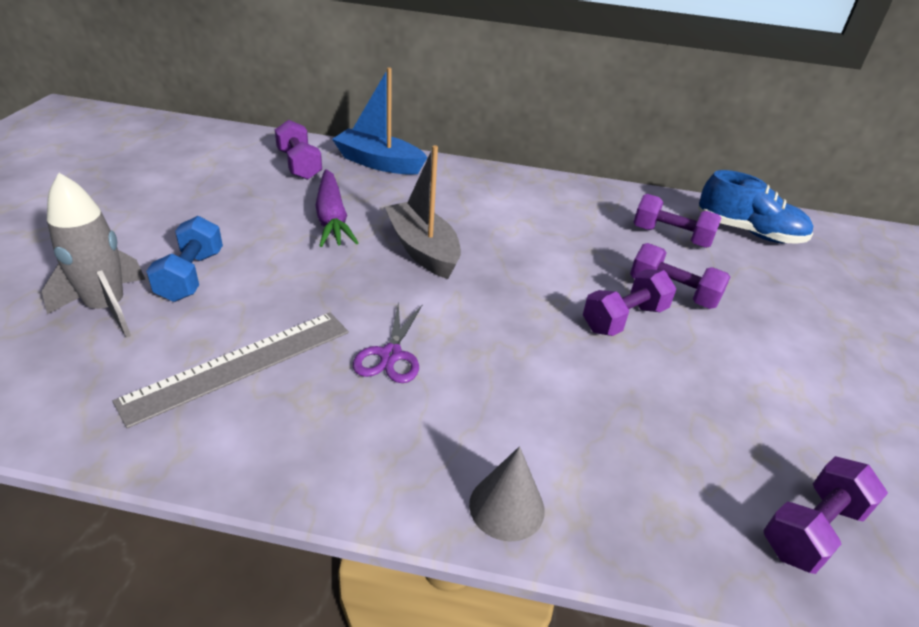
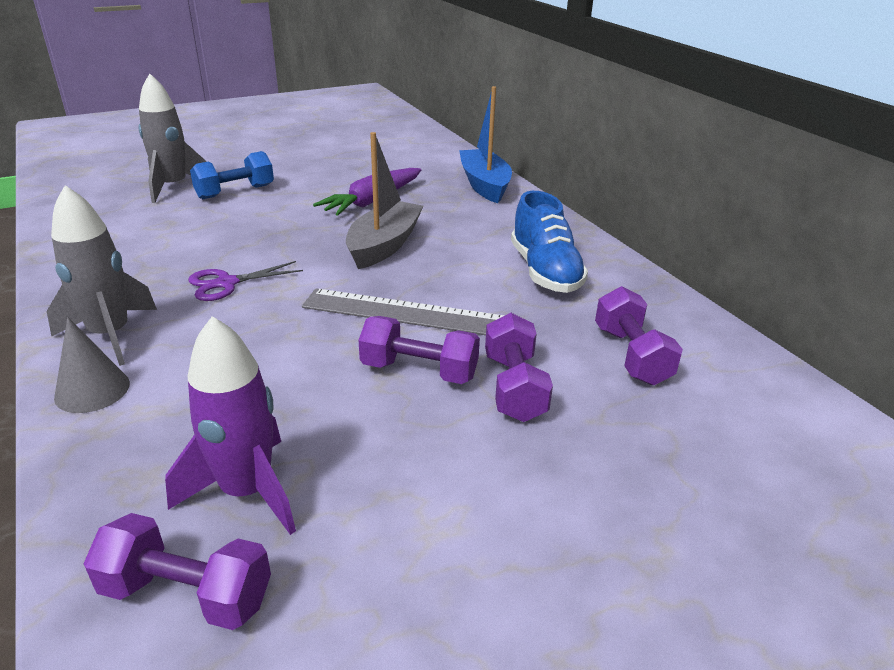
camera: 55 degrees right, 5 degrees down
grey ruler [113,313,349,428] -> grey ruler moved to [302,289,505,335]
purple dumbbell [275,120,322,180] -> none
blue shoe [698,170,813,244] -> blue shoe moved to [511,191,588,293]
none -> grey rocket [47,185,157,366]
none -> purple rocket [165,316,296,535]

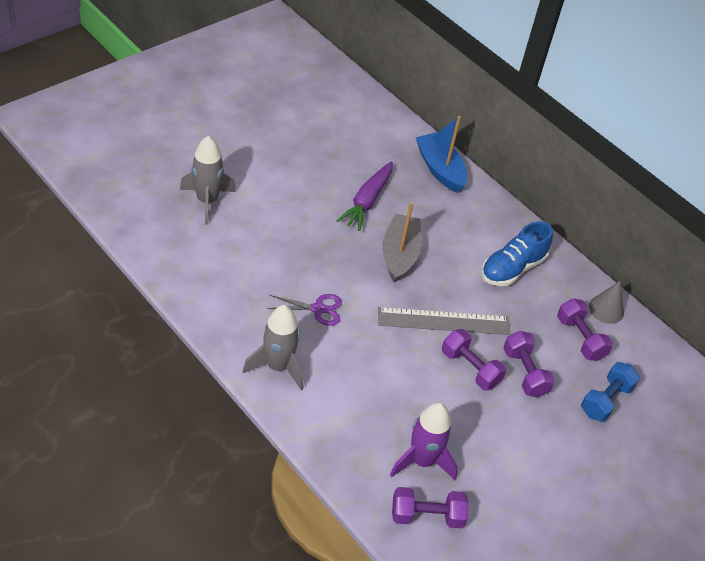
camera: 20 degrees left, 15 degrees up
grey cone [54,317,130,413] -> grey cone moved to [589,281,624,324]
purple scissors [188,261,303,301] -> purple scissors turned 135 degrees counterclockwise [267,294,342,326]
blue dumbbell [190,151,274,199] -> blue dumbbell moved to [581,362,640,422]
purple dumbbell [358,316,480,384] -> purple dumbbell turned 45 degrees clockwise [442,329,506,390]
blue shoe [511,191,588,293] -> blue shoe turned 75 degrees clockwise [481,221,553,286]

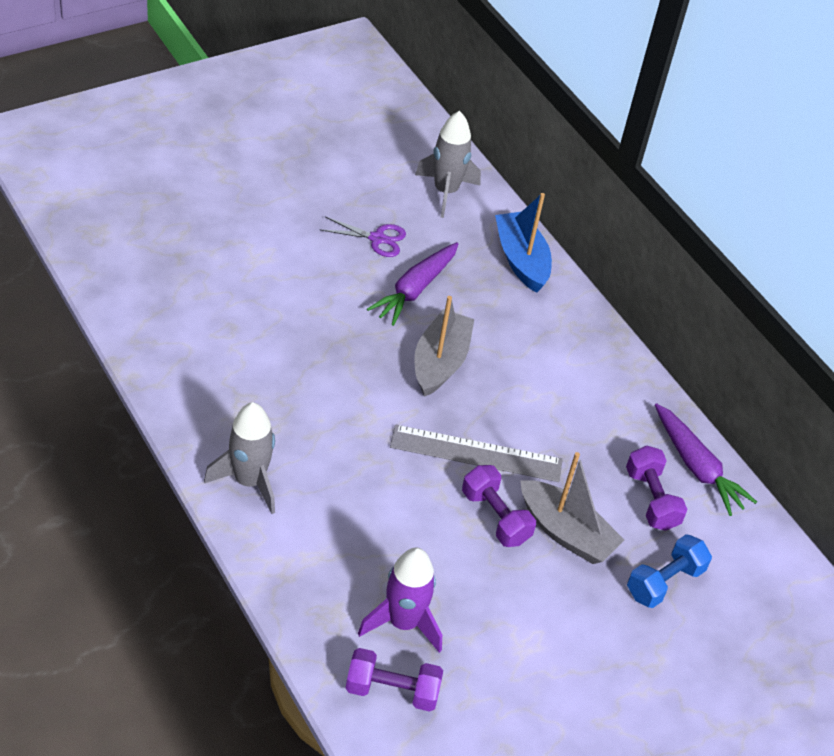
camera: 10 degrees right, 0 degrees up
grey rocket [180,136,236,225] -> grey rocket moved to [415,111,481,218]
purple scissors [267,294,342,326] -> purple scissors moved to [321,217,406,257]
blue shoe [481,221,553,286] -> none
purple dumbbell [503,331,555,397] -> grey boat [520,452,624,564]
grey cone [589,281,624,324] -> purple carrot [655,403,757,516]

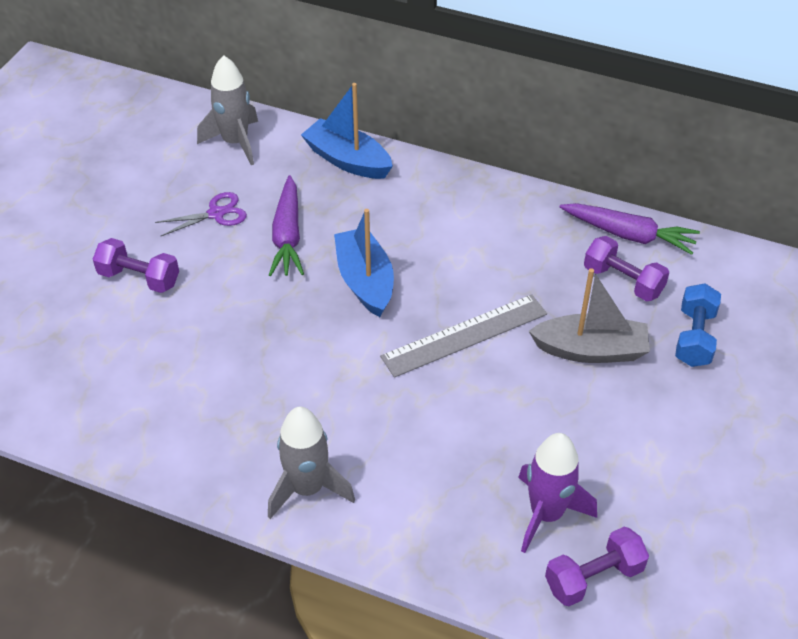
camera: 30 degrees left, 0 degrees up
grey boat [414,296,474,397] -> blue boat [334,209,394,317]
purple dumbbell [462,465,536,547] -> purple dumbbell moved to [93,238,179,293]

